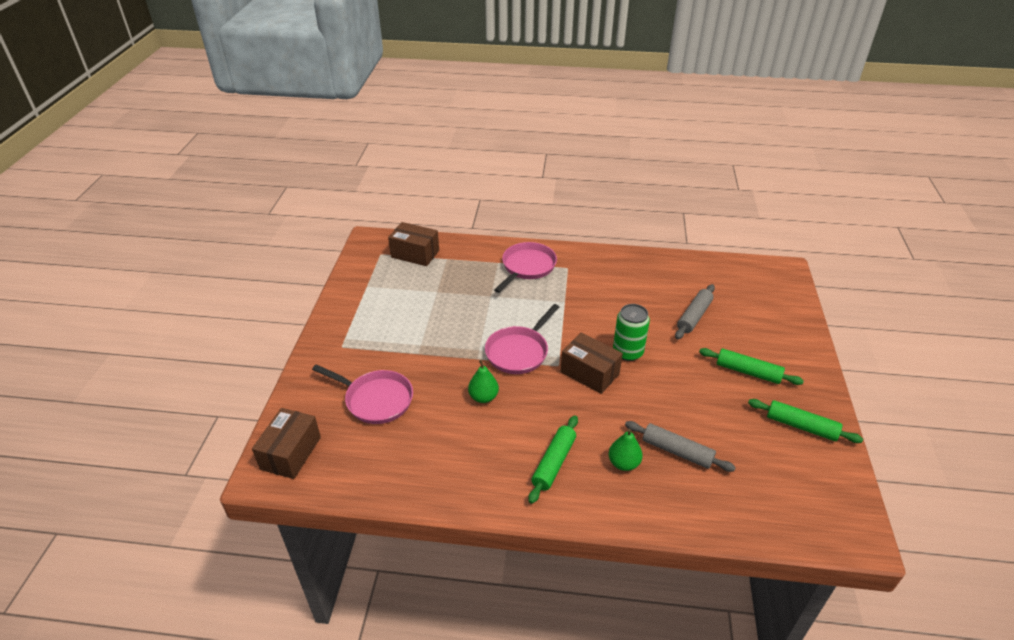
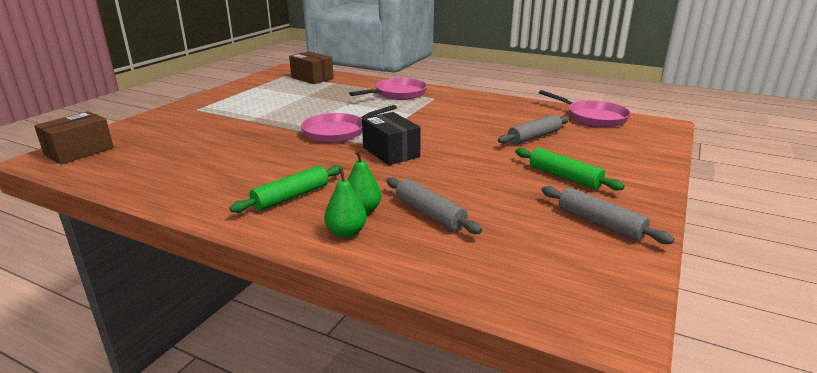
camera: 20 degrees right, 15 degrees down
pink pan [312,364,413,424] -> pink pan moved to [539,90,631,127]
green pear [468,360,499,403] -> green pear moved to [324,168,367,238]
brown box [561,332,623,394] -> black box [362,112,421,165]
green can [613,304,650,361] -> none
green rolling pin [748,399,863,443] -> grey rolling pin [541,186,674,244]

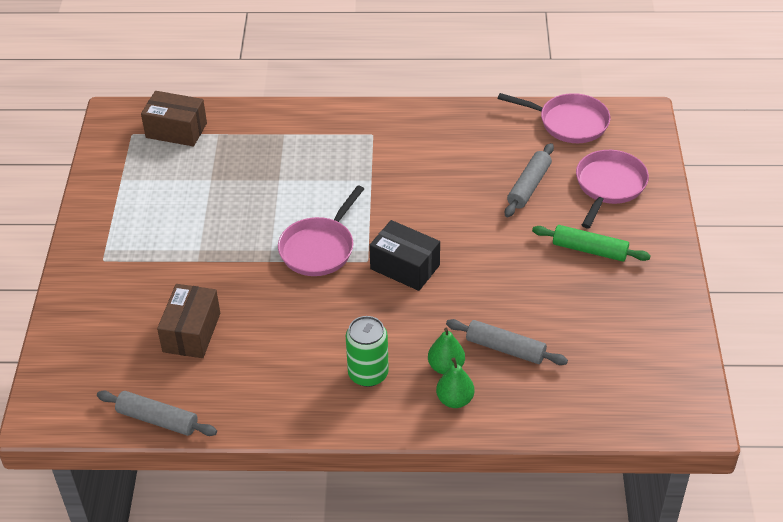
camera: 25 degrees left, 20 degrees up
brown box [34,111,114,165] -> brown box moved to [157,284,220,358]
green rolling pin [229,165,343,213] -> green can [346,316,389,387]
pink pan [349,78,427,100] -> pink pan moved to [576,150,649,228]
grey rolling pin [541,186,674,244] -> grey rolling pin moved to [97,390,217,436]

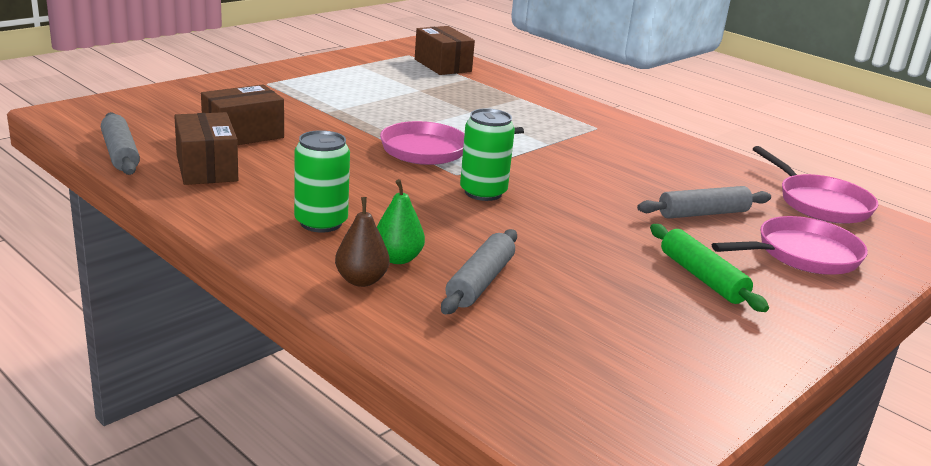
camera: 40 degrees right, 20 degrees down
black box [369,220,440,291] -> green can [460,108,515,201]
green pear [436,358,474,408] -> brown pear [335,197,390,287]
grey rolling pin [446,319,568,365] -> grey rolling pin turned 45 degrees clockwise [441,229,517,314]
none -> brown box [174,112,238,185]

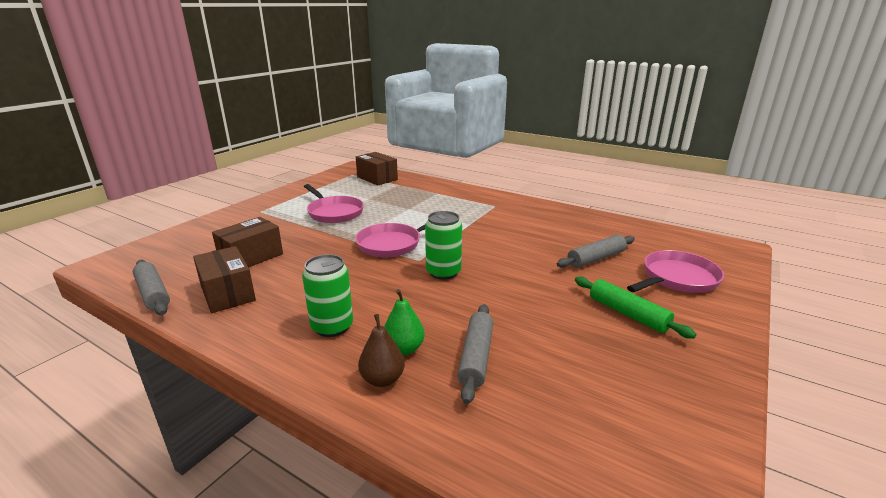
camera: 10 degrees left, 0 degrees up
pink pan [753,146,879,224] -> pink pan moved to [304,184,364,223]

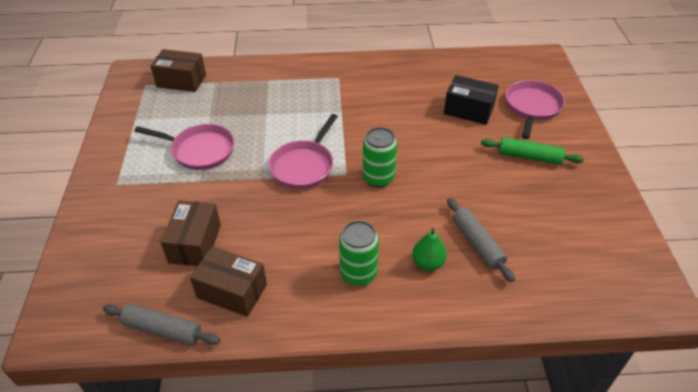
camera: 35 degrees left, 20 degrees up
brown pear [358,314,405,387] -> none
grey rolling pin [557,235,635,268] -> black box [444,75,499,125]

